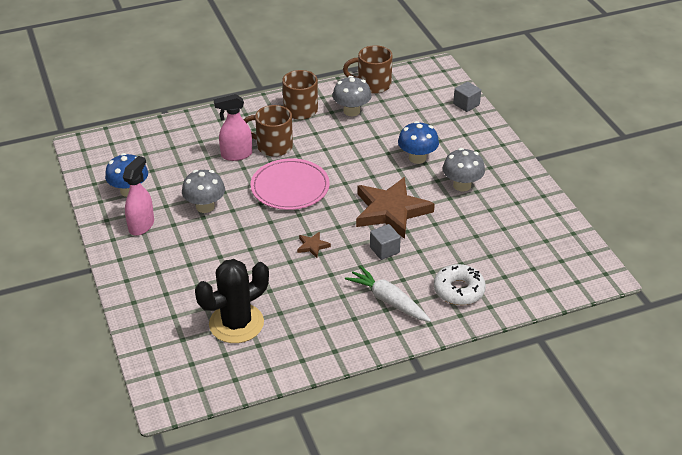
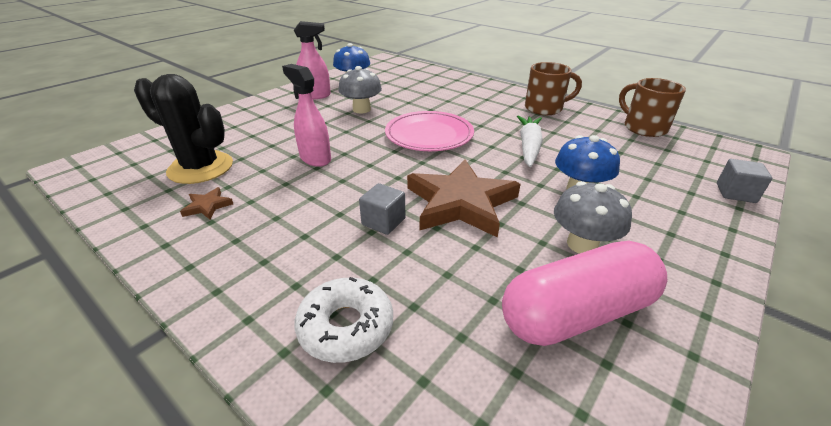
camera: 60 degrees right, 5 degrees down
pink spray bottle [214,94,252,161] -> pink spray bottle moved to [282,64,331,167]
brown mug [244,105,293,157] -> none
brown star [297,232,331,258] -> brown star moved to [180,187,233,219]
grey mushroom [332,76,371,116] -> none
white carrot [345,265,431,322] -> white carrot moved to [517,115,543,167]
none -> pink capsule [502,241,667,346]

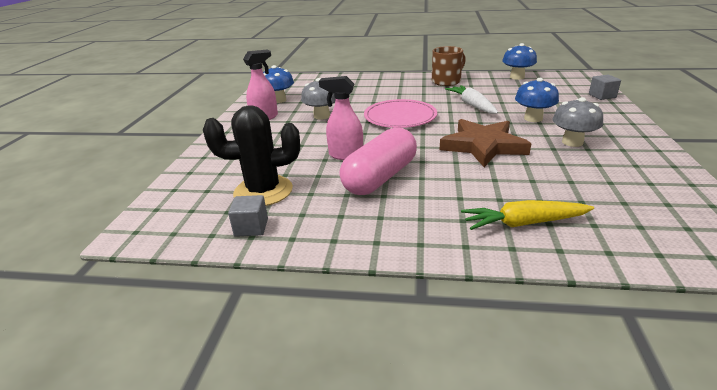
camera: 30 degrees left, 5 degrees down
brown star [180,187,233,219] -> none
white donut [294,277,393,363] -> yellow carrot [461,200,594,230]
grey cube [359,183,406,235] -> grey cube moved to [228,195,268,237]
pink capsule [502,241,667,346] -> pink capsule moved to [339,127,417,195]
brown mug [619,78,686,137] -> blue mushroom [502,43,537,80]

